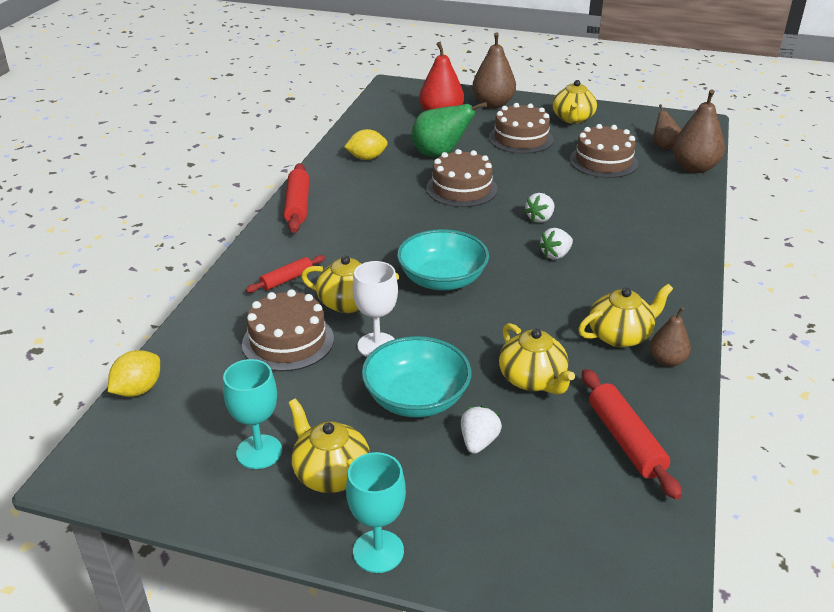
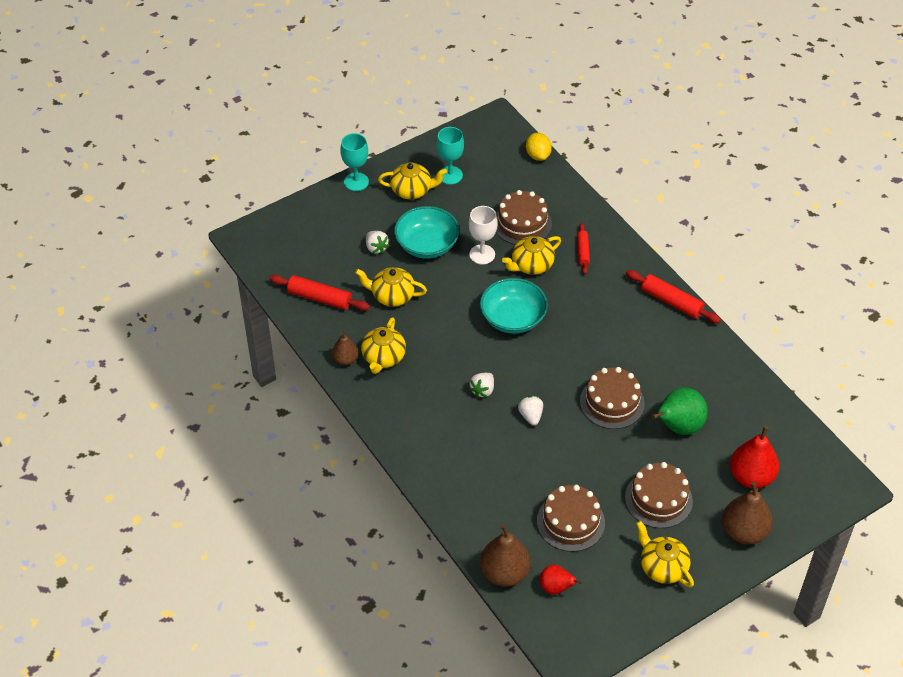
camera: 130 degrees right, 15 degrees up
yellow lemon [344,129,388,160] -> none
white strawberry [539,228,573,259] -> white strawberry turned 150 degrees counterclockwise [469,373,494,398]
brown pear [653,104,681,149] -> red pear [540,565,583,595]

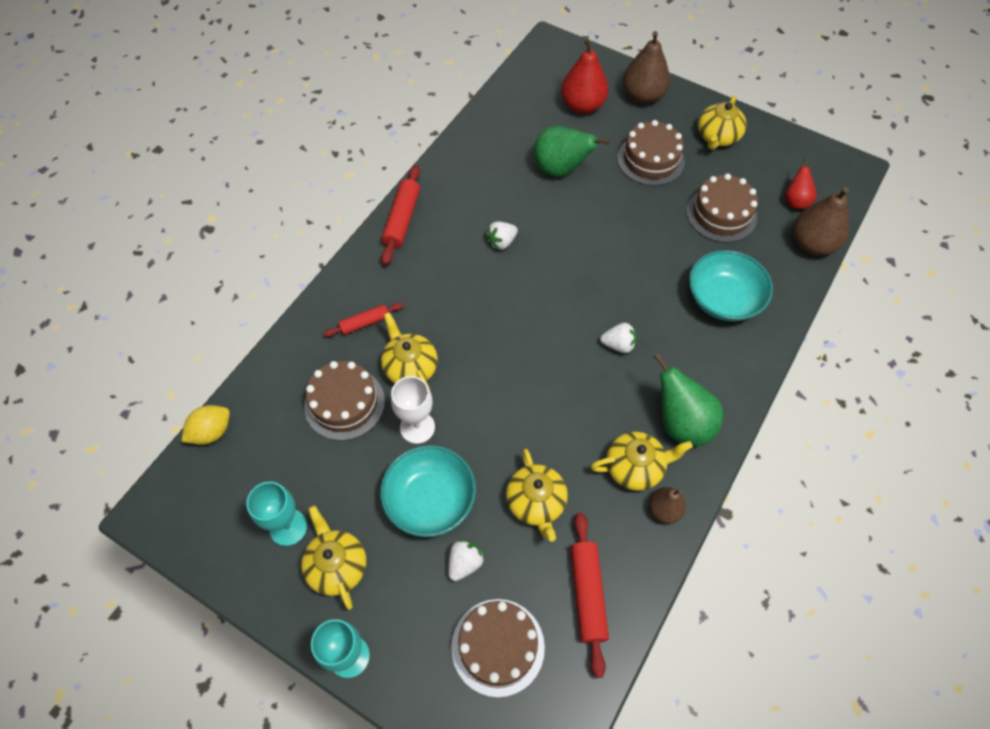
camera: 115 degrees left, 10 degrees up
turquoise bowl [480,278,548,334] -> turquoise bowl moved to [689,250,773,322]
yellow teapot [502,236,561,275] -> yellow teapot turned 150 degrees counterclockwise [381,312,438,390]
white strawberry [518,396,543,426] -> white strawberry moved to [486,222,518,250]
brown cake [580,367,645,429] -> brown cake moved to [451,599,545,698]
none -> green pear [654,353,723,446]

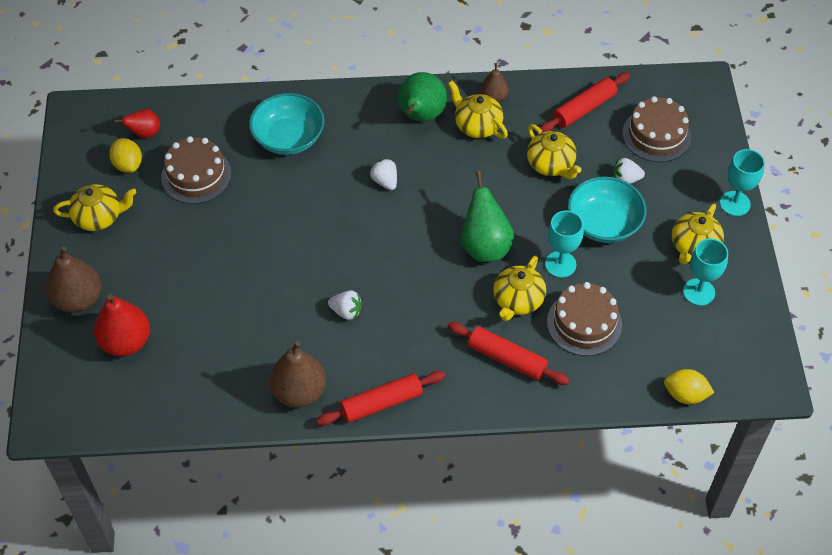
camera: 125 degrees left, 5 degrees down
red rolling pin [323,303,403,337] -> red rolling pin [448,322,569,385], size x1.60
white goblet [391,376,435,444] -> turquoise goblet [545,211,584,278]
yellow teapot [506,449,568,542] -> yellow teapot turned 105 degrees clockwise [527,124,581,179]
green pear [533,126,610,177] -> green pear moved to [461,171,514,262]
brown cake [617,120,685,186] -> none
brown pear [793,187,849,256] -> brown pear moved to [269,341,326,408]
none -> yellow lemon [109,138,142,173]

